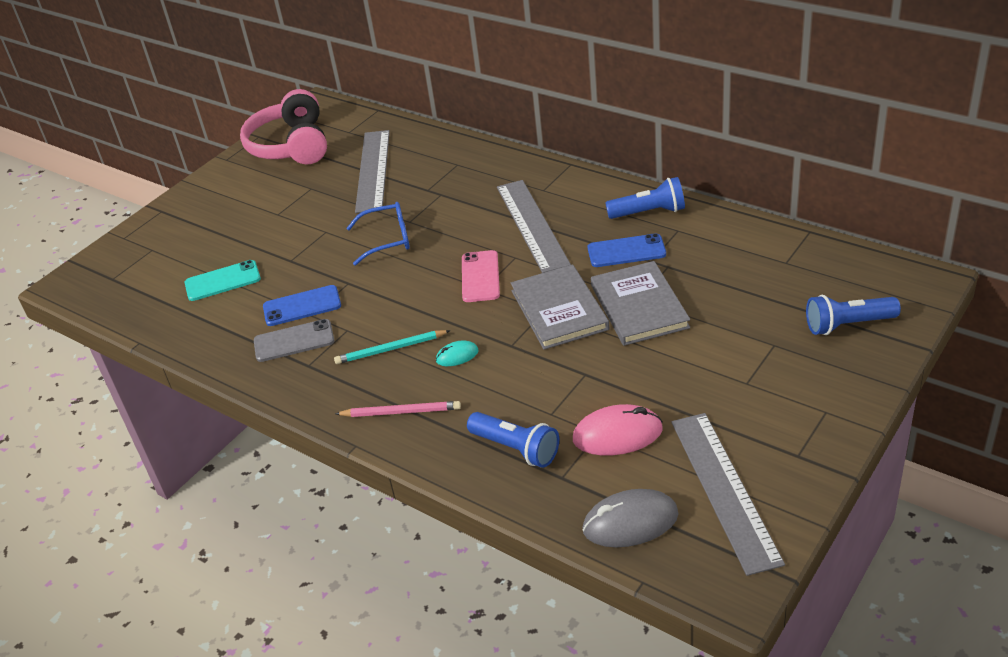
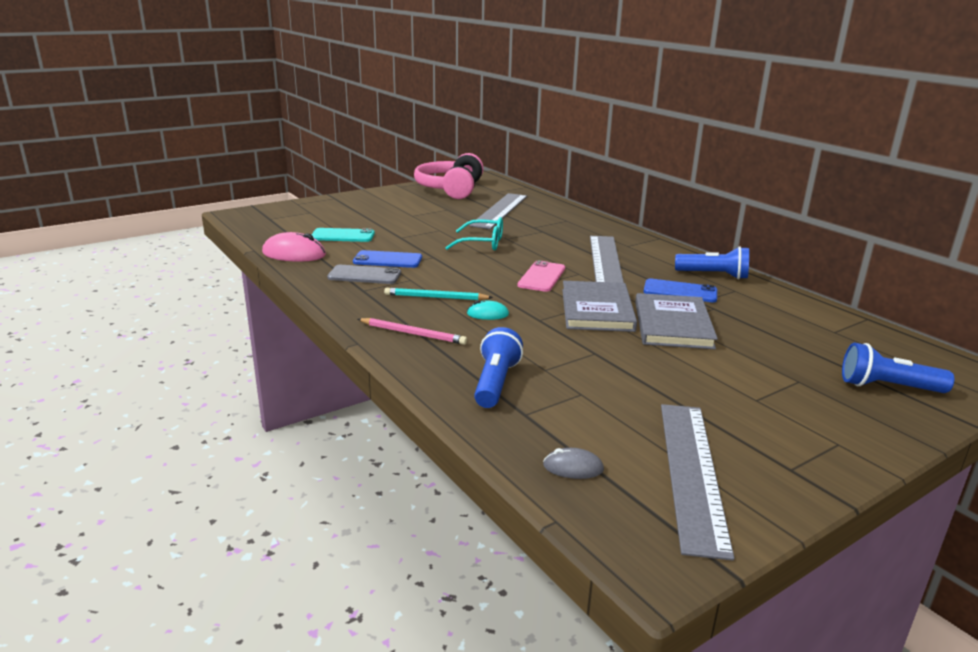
camera: 15 degrees right, 15 degrees down
blue glasses [346,202,410,266] -> turquoise glasses [445,217,503,250]
blue flashlight [467,412,559,468] -> blue flashlight turned 135 degrees counterclockwise [474,327,523,408]
pink mouse [573,404,663,455] -> pink mouse moved to [262,232,326,262]
grey mouse [582,489,678,547] -> grey mouse [543,448,604,479], size x0.54

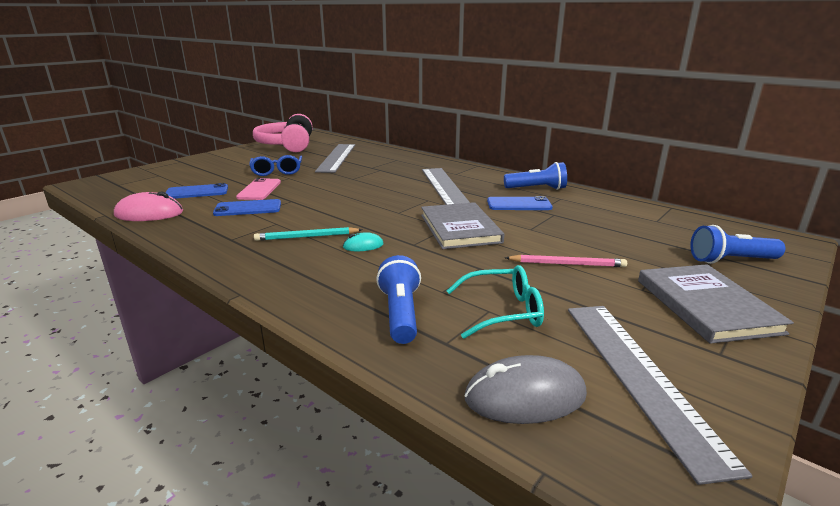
camera: 15 degrees left, 0 degrees up
turquoise phone [312,228,375,242] -> blue phone [165,183,228,199]
grey phone [327,265,401,284] -> none
pink pencil [358,318,467,345] -> pink pencil moved to [505,255,627,267]
turquoise glasses [445,217,503,250] -> turquoise glasses moved to [446,265,544,339]
pink phone [517,260,565,292] -> pink phone moved to [236,178,281,200]
grey mouse [543,448,604,479] -> grey mouse [465,355,587,424], size x1.86
grey book [635,293,718,349] -> grey book moved to [638,264,794,344]
none -> blue glasses [249,155,302,176]

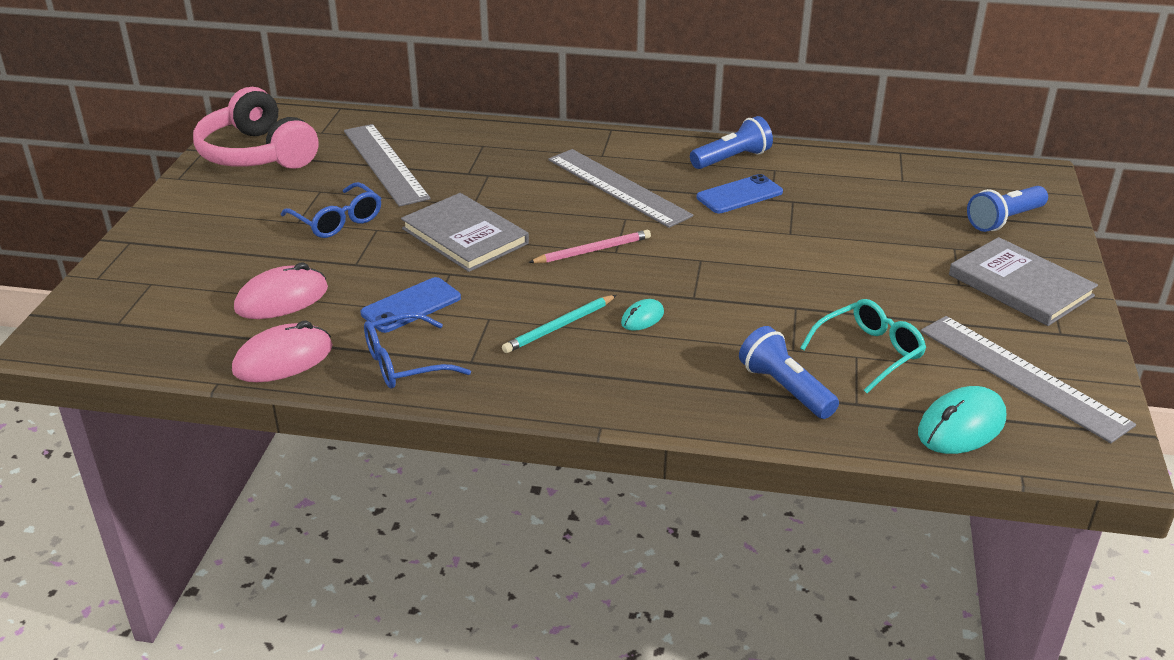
camera: 30 degrees left, 10 degrees up
blue phone [165,183,228,199] -> pink mouse [234,262,328,319]
pink phone [236,178,281,200] -> none
grey book [421,202,504,249] -> grey book moved to [401,193,529,272]
grey mouse [465,355,587,424] -> turquoise mouse [918,386,1006,454]
pink pencil [505,255,627,267] -> pink pencil moved to [528,230,651,263]
none -> blue glasses [364,313,471,389]

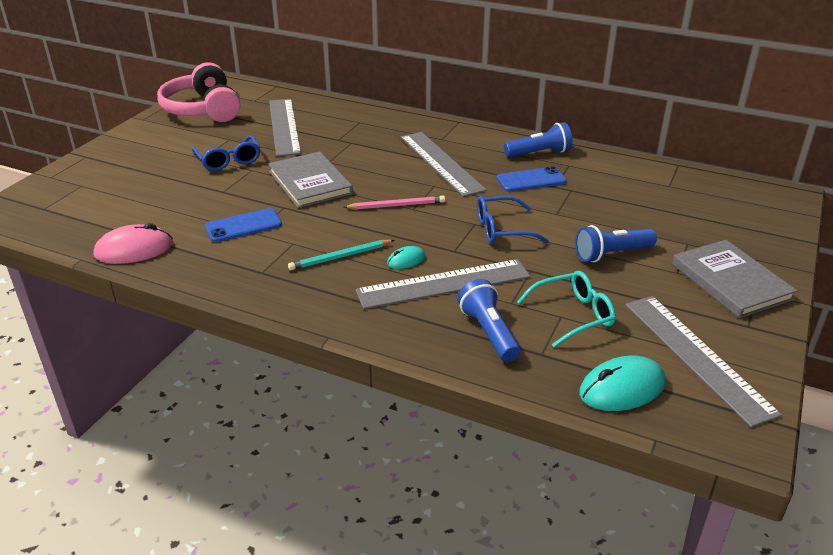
camera: 15 degrees right, 0 degrees up
pink mouse [234,262,328,319] -> none
blue glasses [364,313,471,389] -> blue glasses moved to [477,196,549,244]
blue flashlight [967,186,1048,232] -> blue flashlight moved to [575,225,657,262]
none -> grey ruler [355,259,530,309]

